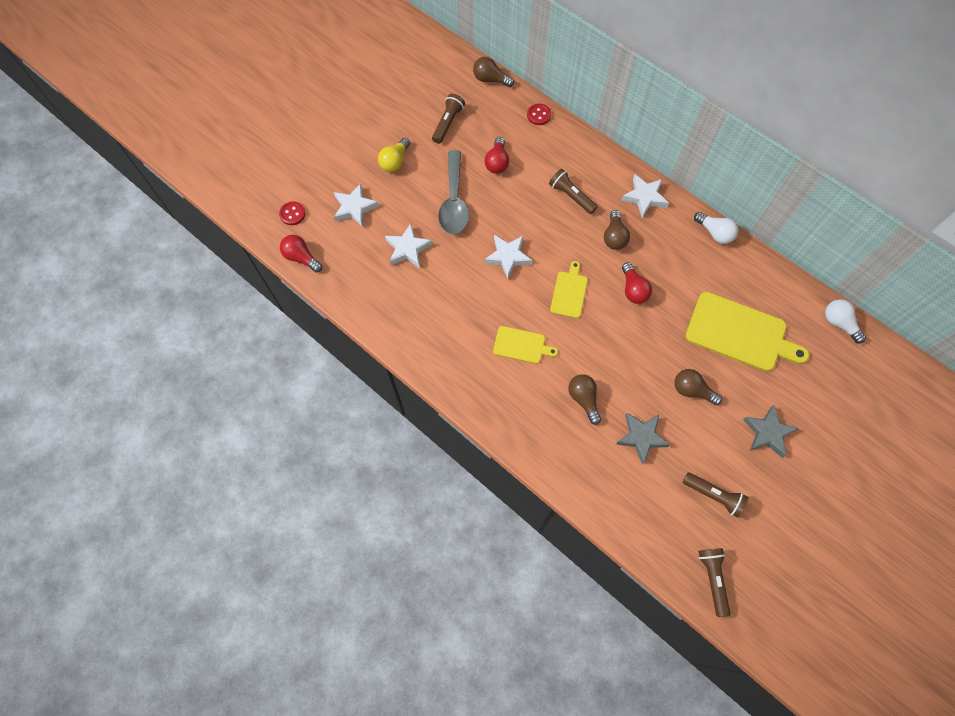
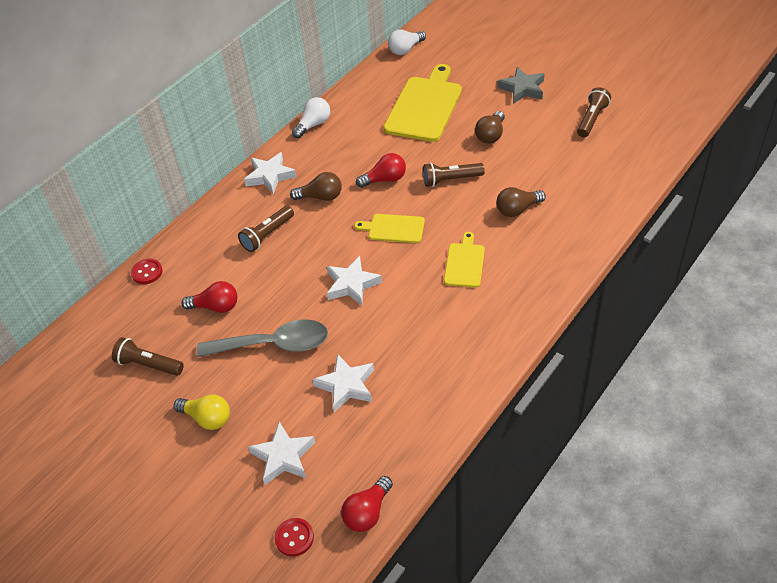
camera: 90 degrees left, 20 degrees down
brown light bulb [473,57,514,87] -> none
grey star [616,413,670,464] -> none
brown flashlight [698,548,730,617] -> brown flashlight moved to [423,163,485,187]

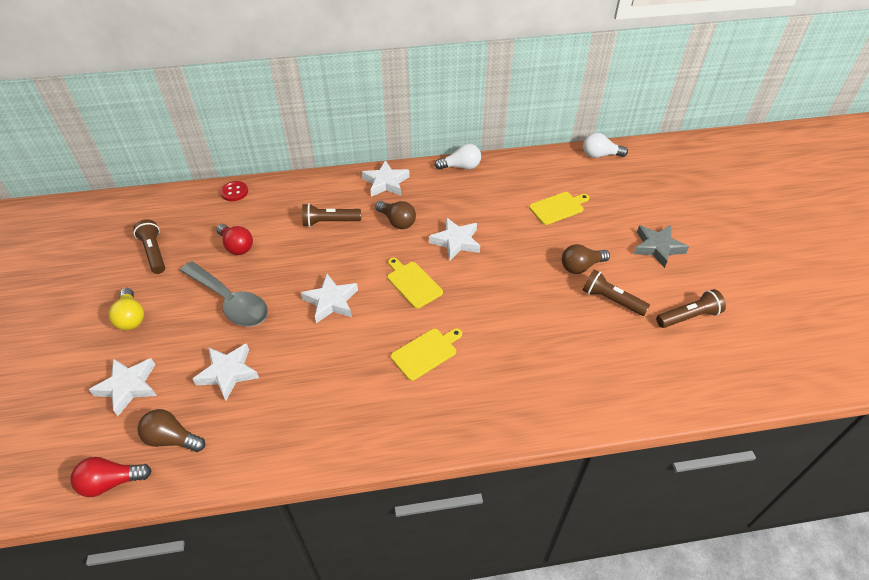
camera: 40 degrees right, 0 degrees up
red button [274,518,314,556] -> none
red light bulb [356,153,406,188] -> white star [429,217,480,261]
yellow cutting board [384,64,462,142] -> yellow cutting board [529,192,589,225], size x0.53
brown flashlight [423,163,485,187] -> brown flashlight moved to [583,270,650,316]
brown light bulb [496,187,546,217] -> brown light bulb moved to [137,409,205,452]

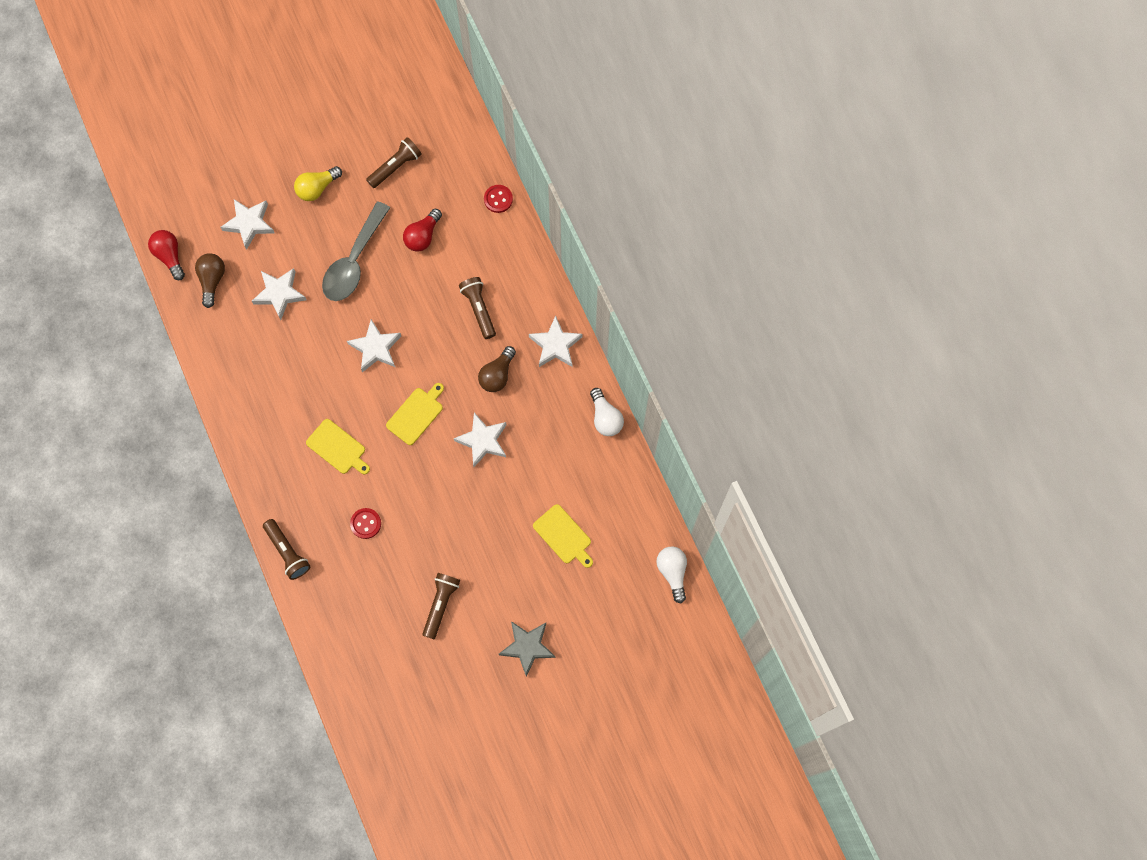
camera: 75 degrees right, 25 degrees up
brown light bulb [562,244,610,274] -> none
brown flashlight [656,289,726,328] -> brown flashlight moved to [263,519,311,580]
none -> red button [350,508,381,539]

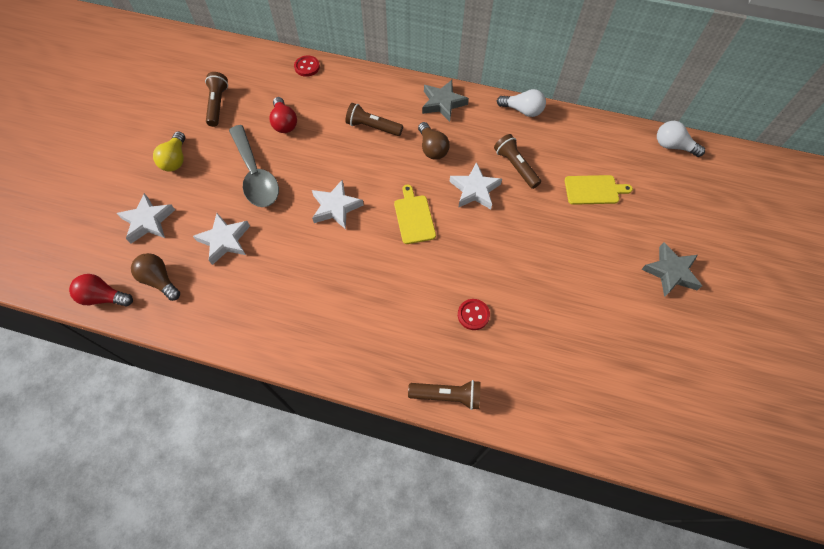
camera: 50 degrees left, 10 degrees down
yellow cutting board [306,419,370,474] -> none
brown flashlight [423,573,460,639] -> brown flashlight moved to [494,134,541,189]
white star [529,316,583,367] -> grey star [422,80,469,122]

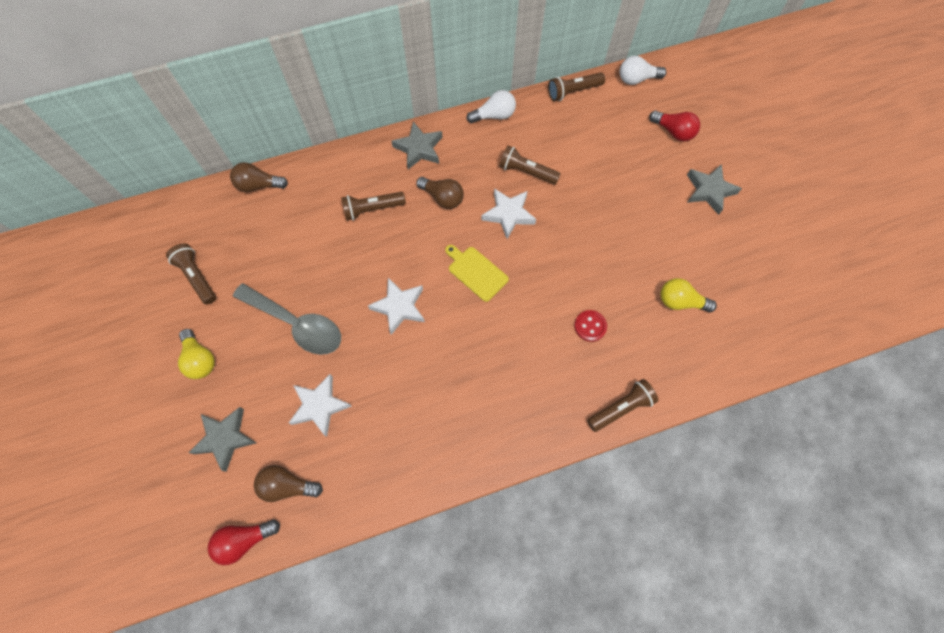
camera: 35 degrees left, 5 degrees up
white star [116,193,175,244] -> grey star [189,407,256,472]
red light bulb [269,97,297,133] -> red light bulb moved to [649,111,700,141]
red button [294,56,320,77] -> brown light bulb [230,162,288,192]
yellow cutting board [565,175,633,205] -> none
none -> brown flashlight [548,73,605,101]
none -> yellow light bulb [660,278,717,312]

